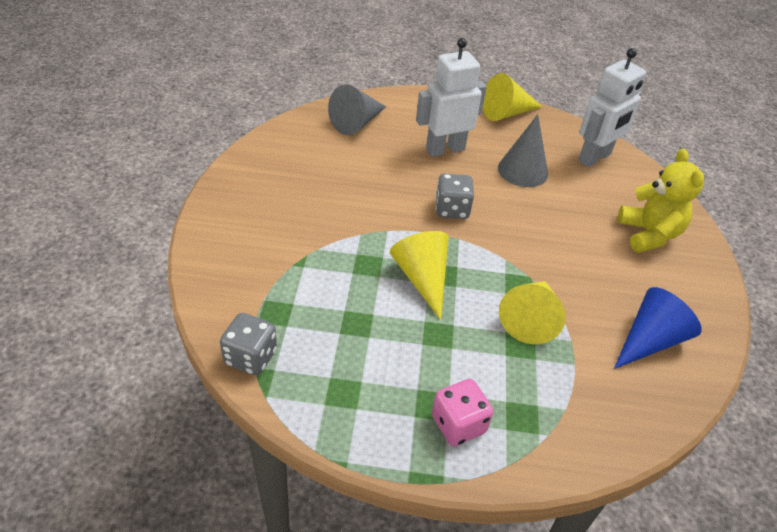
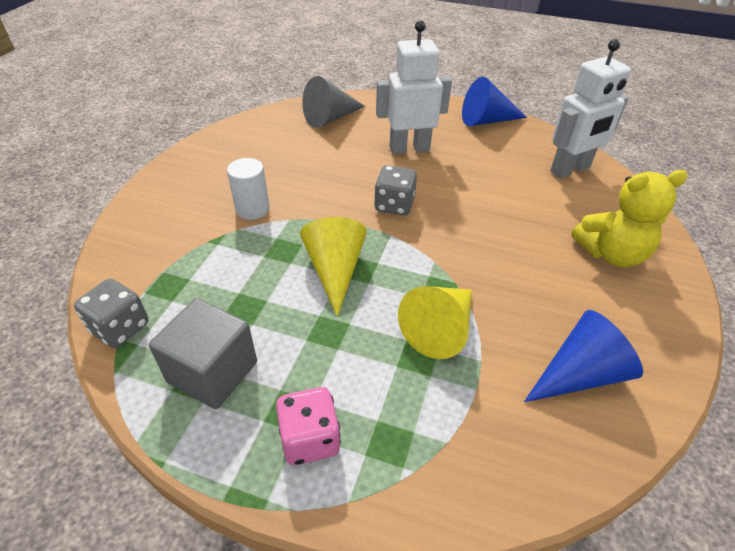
camera: 15 degrees right, 0 degrees up
yellow cone [483,73,542,121] -> blue cone [462,77,527,126]
grey cone [498,114,548,187] -> none
yellow teddy bear [618,149,704,253] -> yellow teddy bear turned 75 degrees clockwise [571,170,688,267]
none -> grey cube [149,298,257,409]
none -> white cylinder [227,158,270,220]

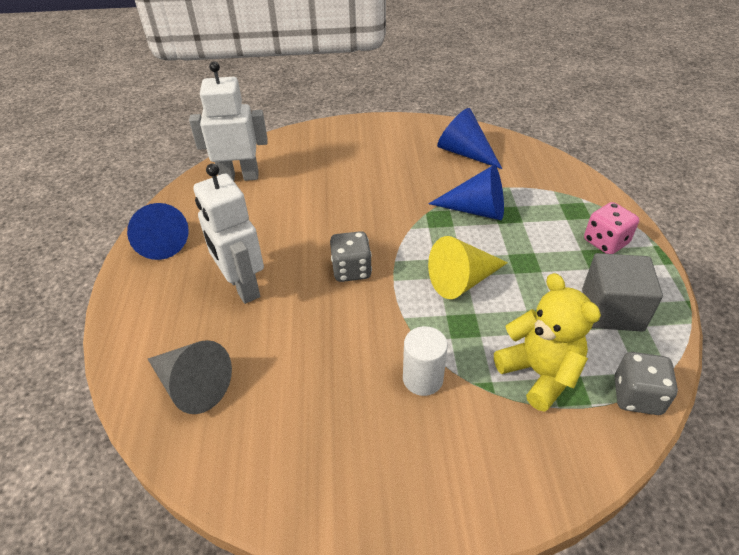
camera: 110 degrees left, 0 degrees up
yellow cone [398,286,472,359] -> blue cone [429,165,504,220]
white robot [550,39,631,178] -> white robot turned 45 degrees counterclockwise [189,62,268,181]
yellow teddy bear [571,170,688,267] -> yellow teddy bear moved to [494,273,601,412]

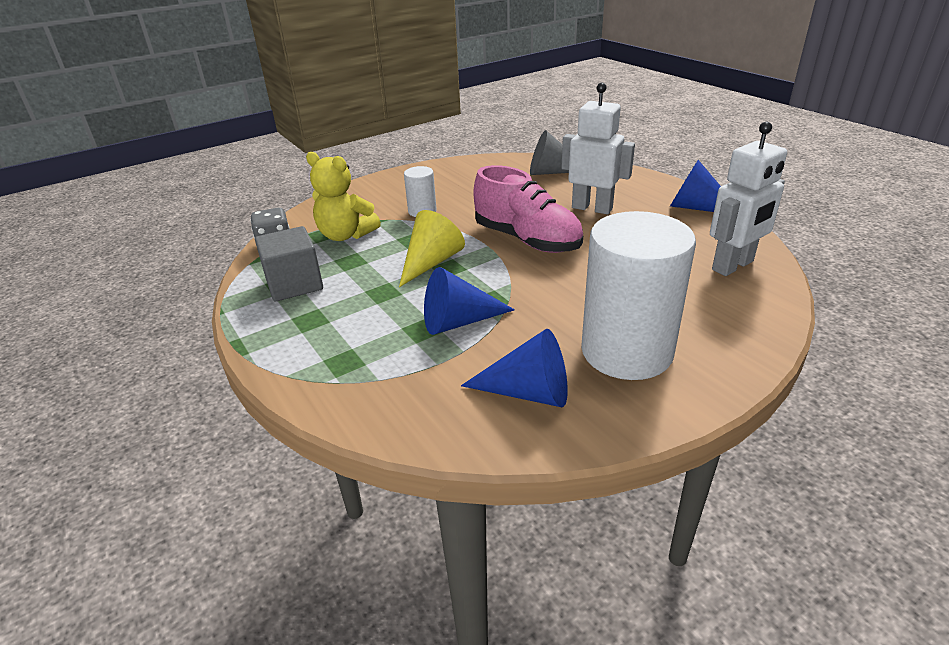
camera: 150 degrees right, 10 degrees down
grey dice [330,231,372,282] -> pink shoe [473,165,583,253]
pink dice [584,202,639,254] -> none
none -> white cylinder [581,211,696,380]

